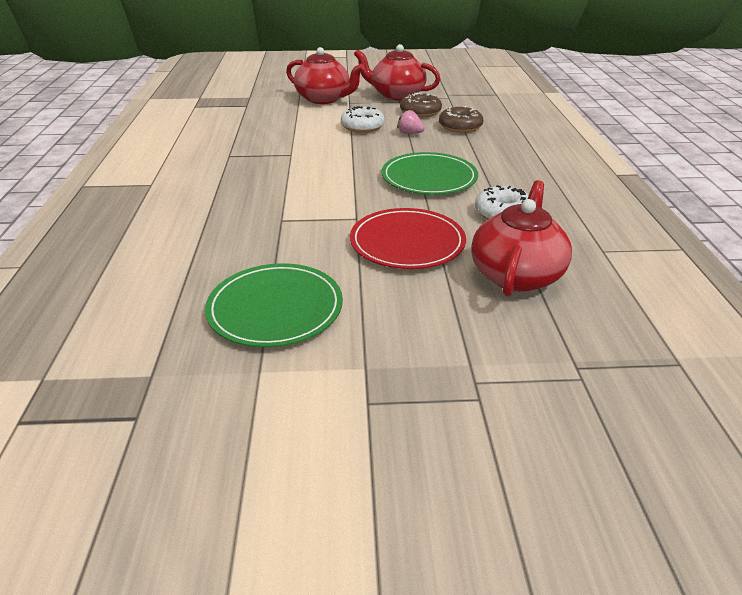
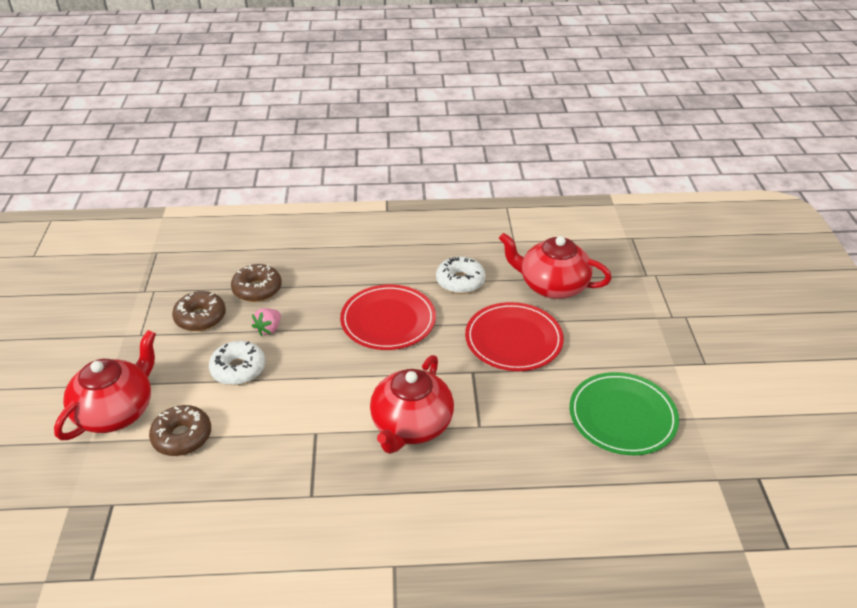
camera: 90 degrees left, 5 degrees up
red teapot [354,44,440,100] -> red teapot moved to [370,355,454,454]
green plate [381,152,478,195] -> red plate [340,285,436,350]
none -> brown donut [149,405,211,456]

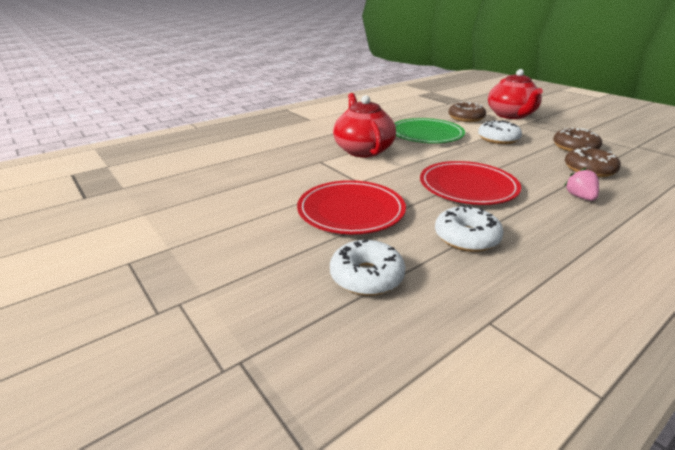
camera: 145 degrees right, 10 degrees down
pink strawberry [252,308,281,336] -> pink strawberry moved to [565,168,599,201]
red teapot [499,233,612,299] -> white donut [330,239,405,296]
green plate [569,372,679,455] -> green plate moved to [394,118,465,143]

